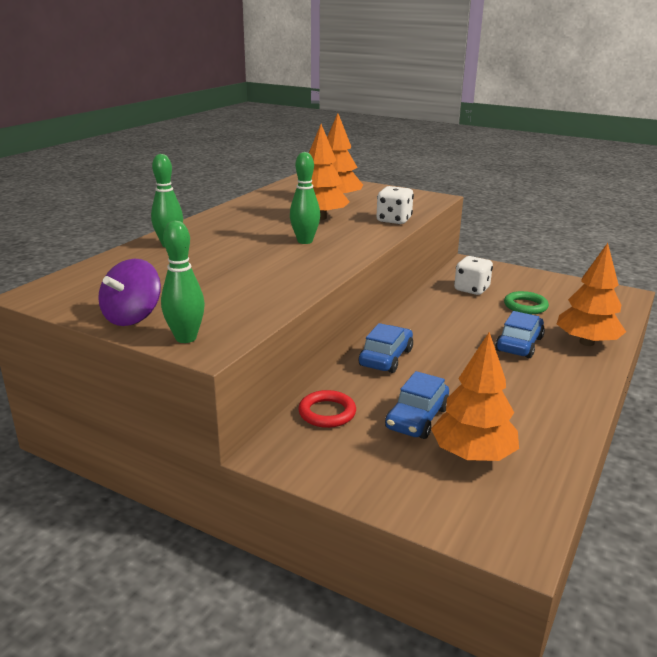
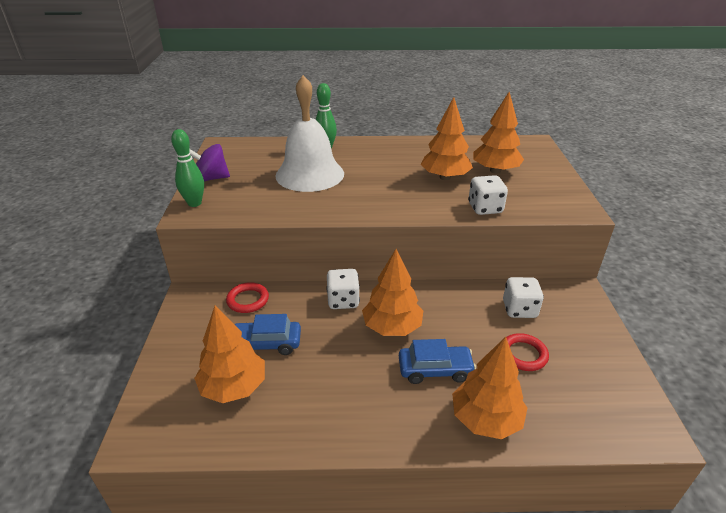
camera: 60 degrees right, 10 degrees up
green bowling pin [290,152,320,244] -> none
blue car [359,323,413,373] -> white dice [326,269,360,309]
green ring [504,291,549,314] -> red ring [506,333,549,371]
none -> white bell [275,75,344,192]
none -> orange tree [362,249,423,336]

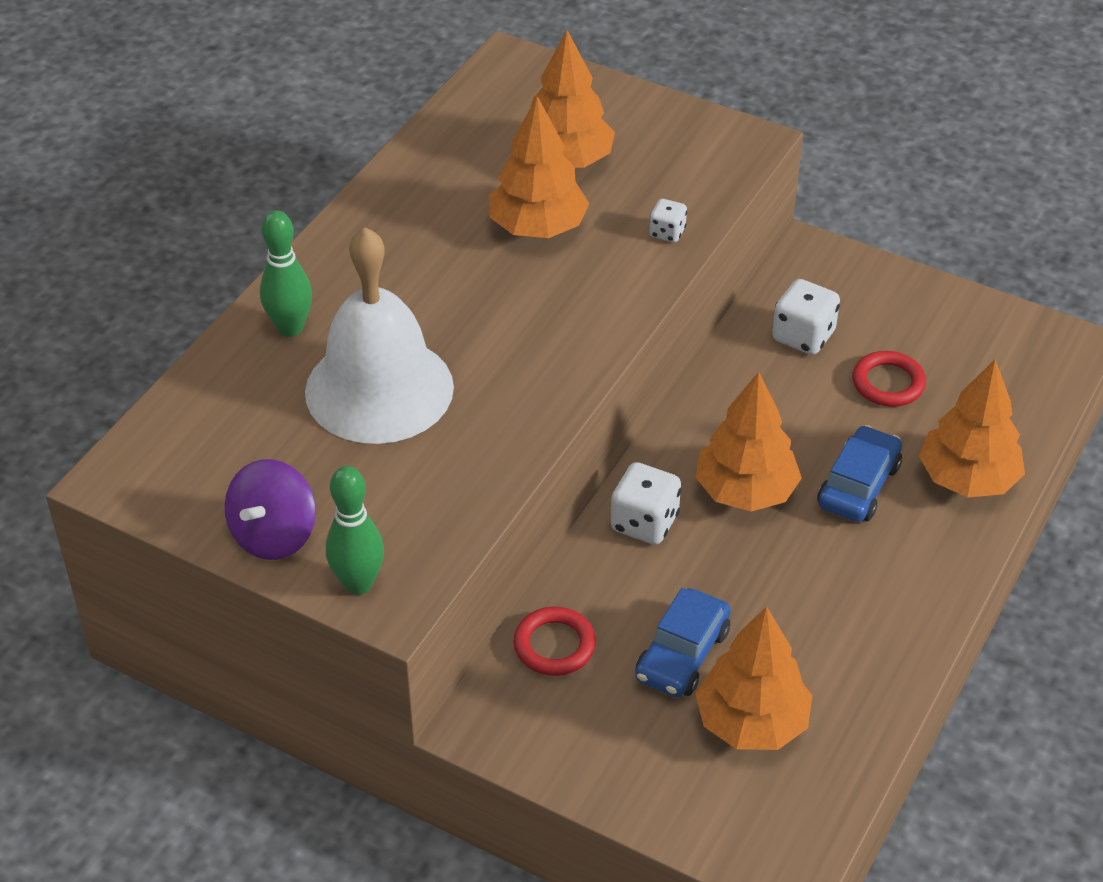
camera: 60 degrees left, 10 degrees up
white dice [468,175,508,215] -> white dice [649,199,687,242], size x0.58

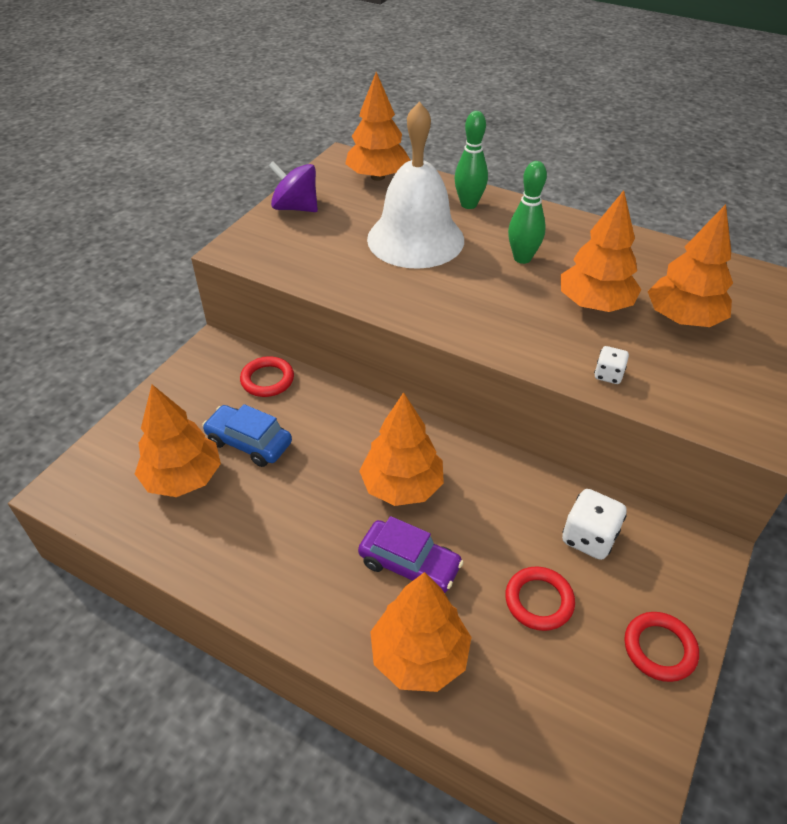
camera: 90 degrees right, 0 degrees up
green bowling pin [326,466,384,595] -> green bowling pin moved to [508,161,547,264]
white dice [611,462,681,545] -> none
blue car [817,425,902,522] -> purple car [358,516,463,593]
none -> orange tree [345,72,411,181]
none -> red ring [625,612,699,682]

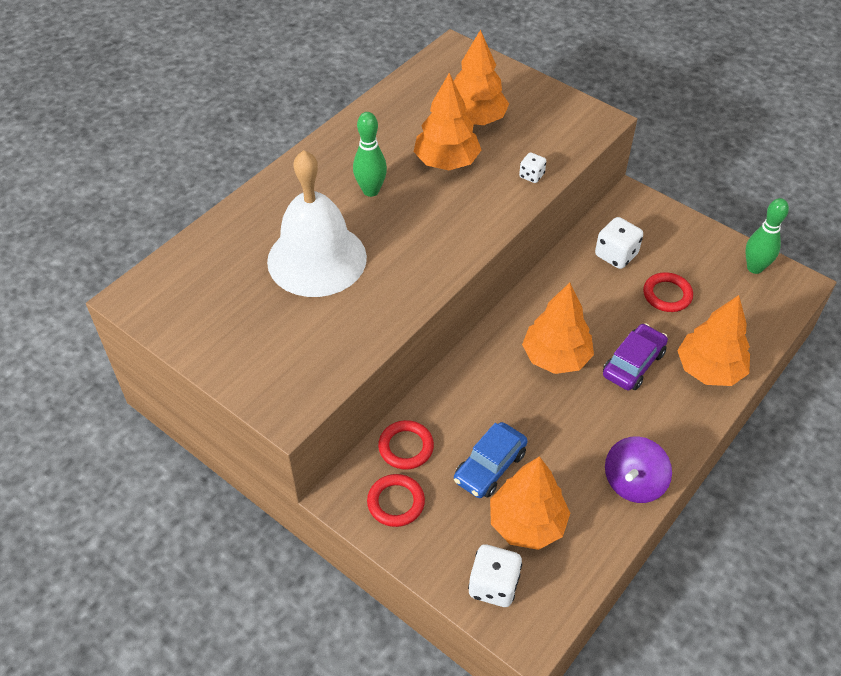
camera: 80 degrees left, 5 degrees up
purple spinning top [269,161,318,212] -> purple spinning top moved to [605,436,672,503]
orange tree [345,72,411,181] -> none
green bowling pin [454,111,488,209] -> green bowling pin moved to [745,198,789,274]
red ring [625,612,699,682] -> red ring moved to [367,474,425,527]
none -> white dice [468,544,522,607]

